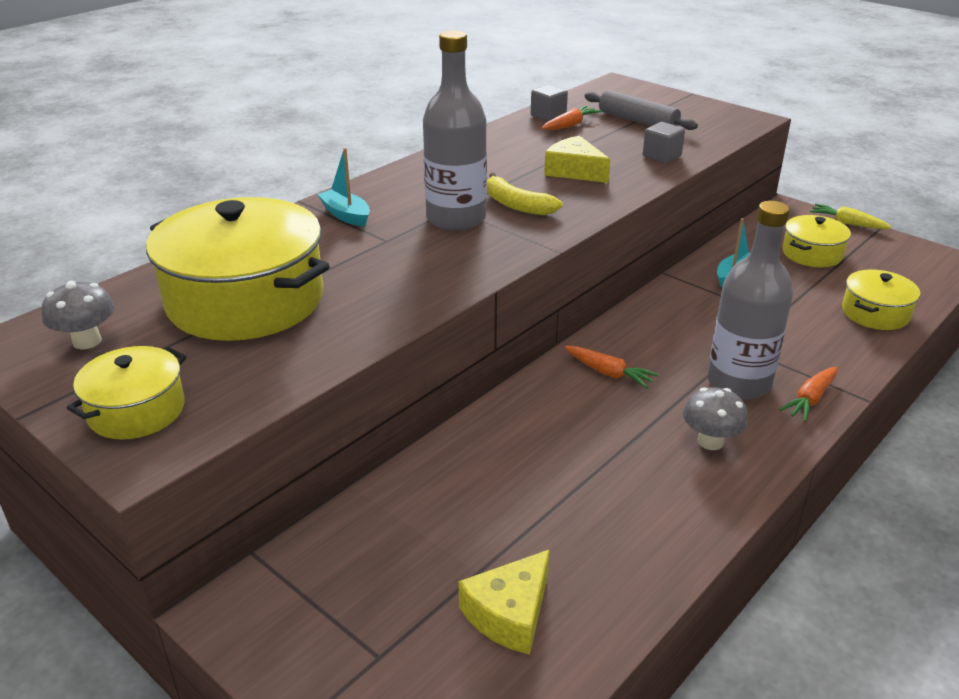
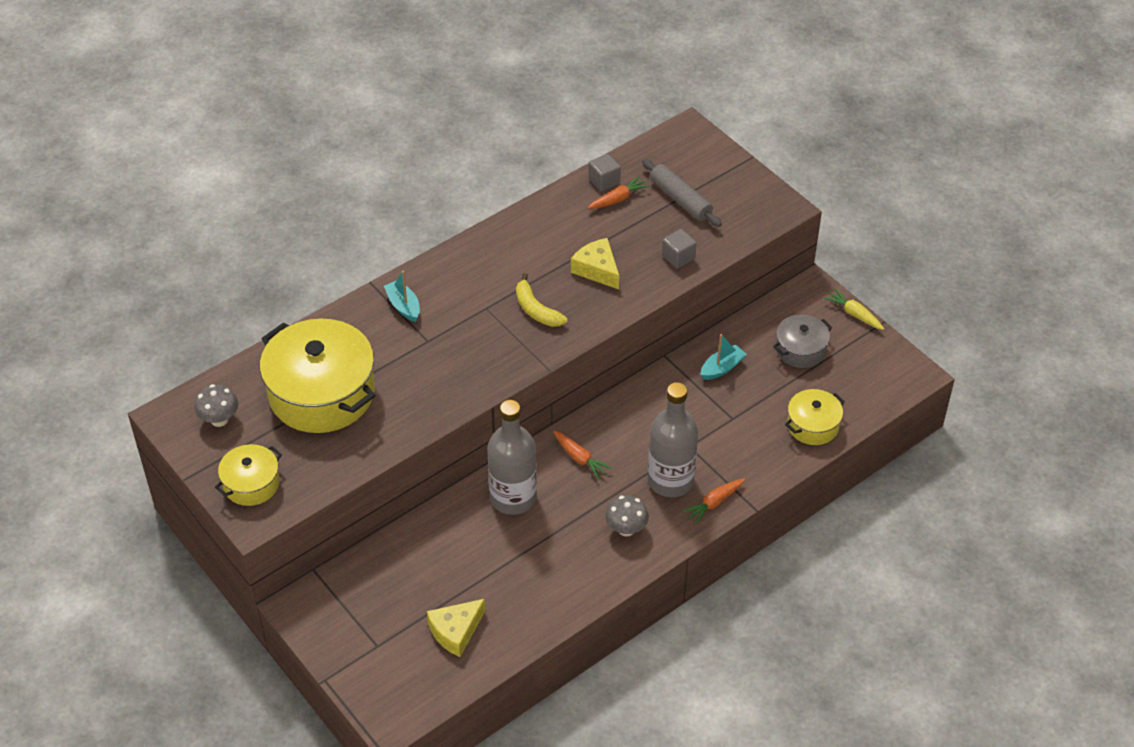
camera: 10 degrees right, 15 degrees up
grey bottle [423,30,487,231] -> grey bottle moved to [487,400,537,515]
yellow pot [782,215,851,267] -> grey pot [773,314,832,368]

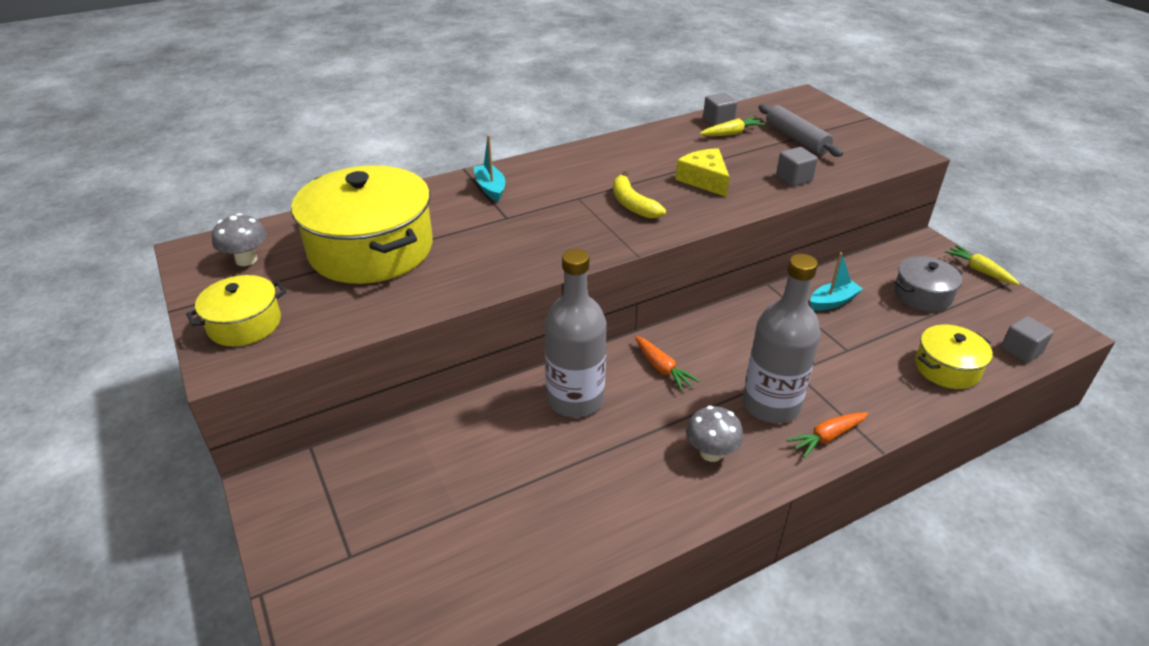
camera: 10 degrees right, 10 degrees down
yellow cheese [427,599,485,657] -> none
orange carrot [588,176,650,209] -> yellow carrot [700,117,765,136]
none -> grey cube [1001,316,1054,363]

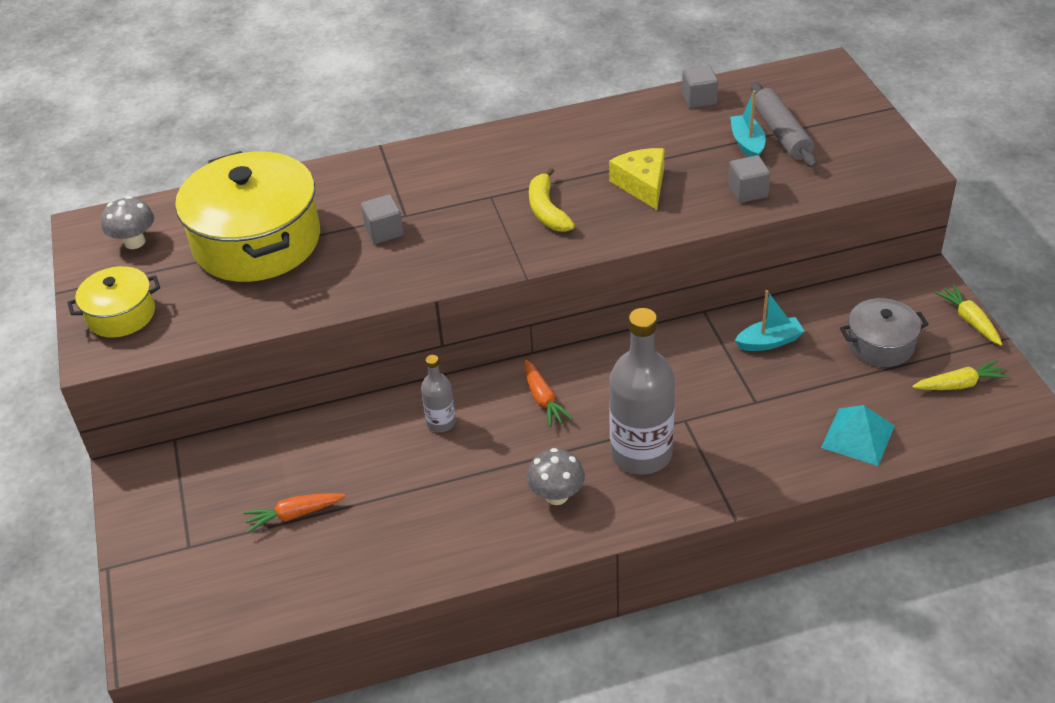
camera: 15 degrees right, 5 degrees up
turquoise boat [473,135,505,202] -> turquoise boat moved to [730,90,766,157]
grey bottle [544,249,607,417] -> grey bottle [421,355,456,432], size x0.50
yellow carrot [700,117,765,136] -> yellow carrot moved to [912,360,1009,390]
orange carrot [787,412,868,458] -> orange carrot moved to [243,493,345,533]
yellow pot [915,325,993,389] -> turquoise pyramid [821,405,895,466]
grey cube [1001,316,1054,363] -> grey cube moved to [361,195,404,244]

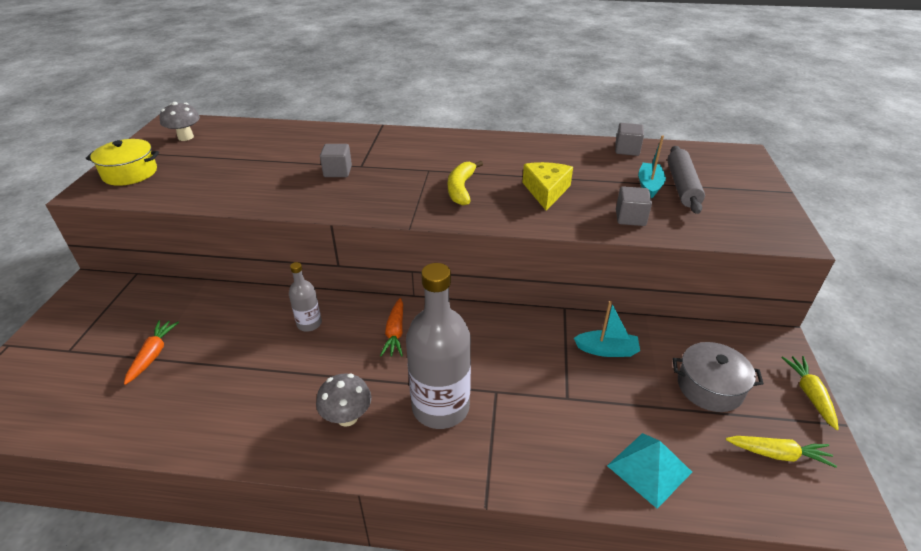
camera: 20 degrees right, 5 degrees down
yellow pot [175,151,320,282] -> none
orange carrot [243,493,345,533] -> orange carrot turned 90 degrees clockwise [124,320,179,385]

